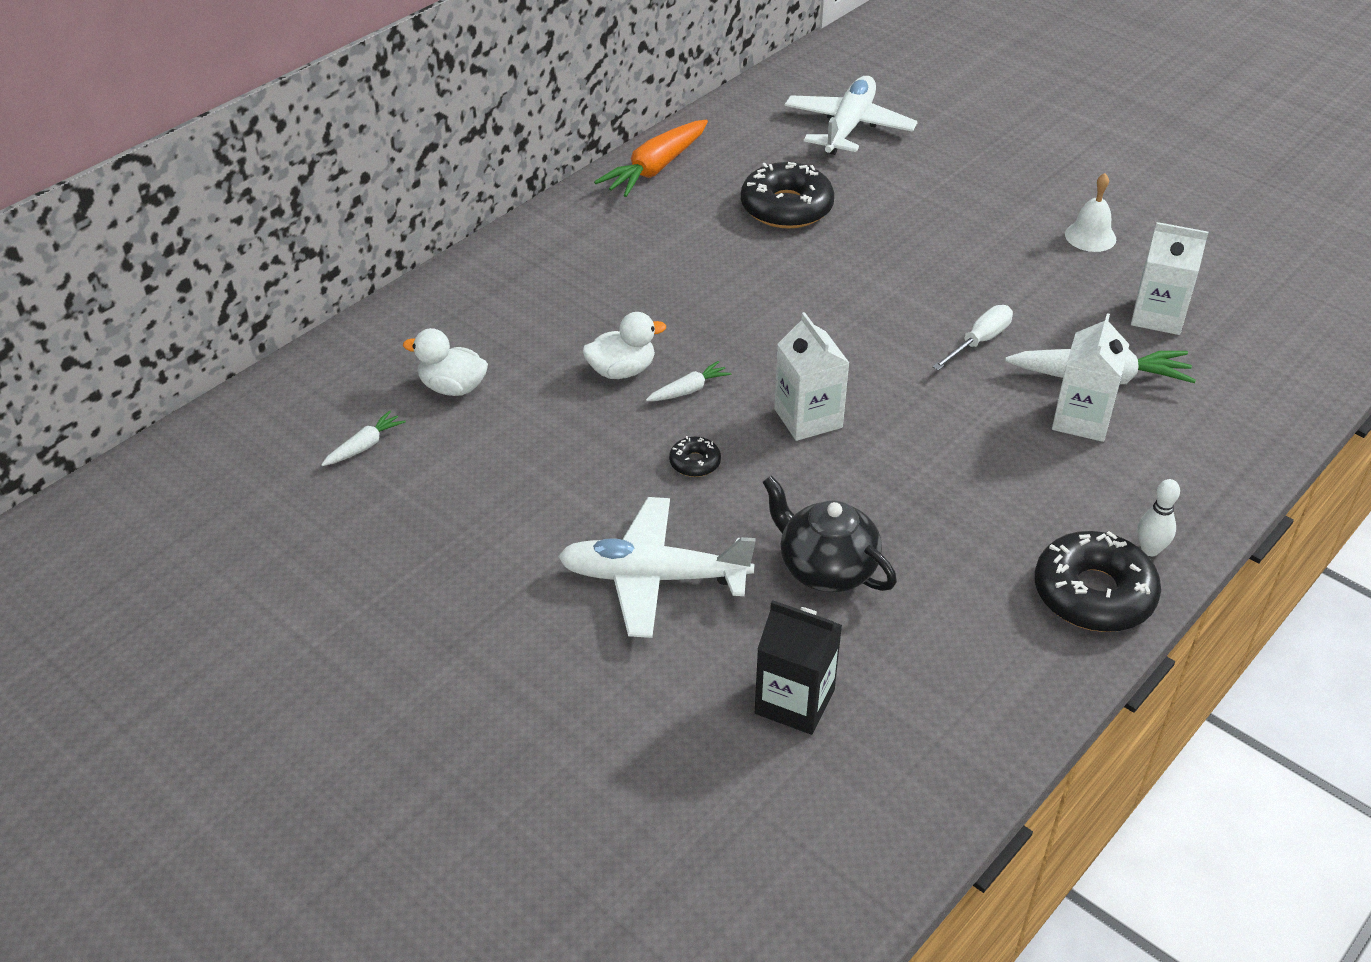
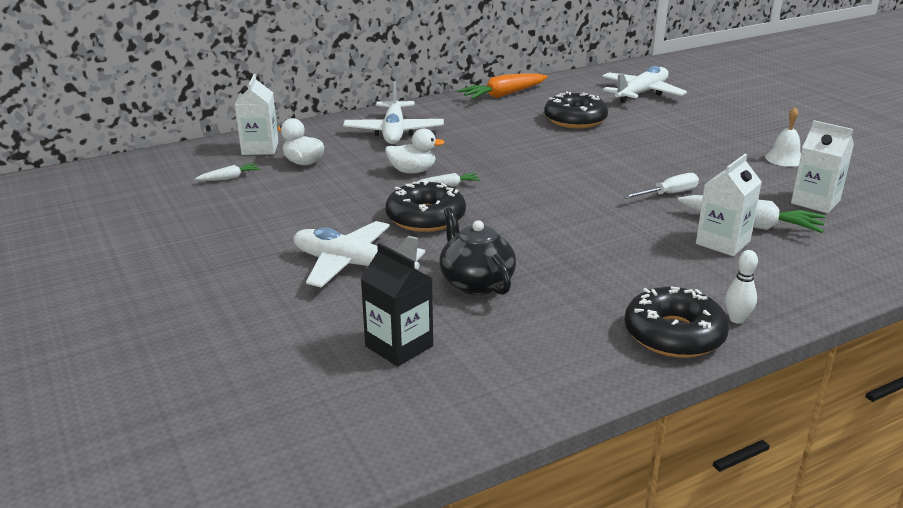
camera: 20 degrees right, 15 degrees down
black donut [669,436,721,477] -> black donut [385,179,466,232], size x2.17
white carton [774,312,849,441] -> white carton moved to [235,74,279,155]
none -> white plane [343,81,444,144]

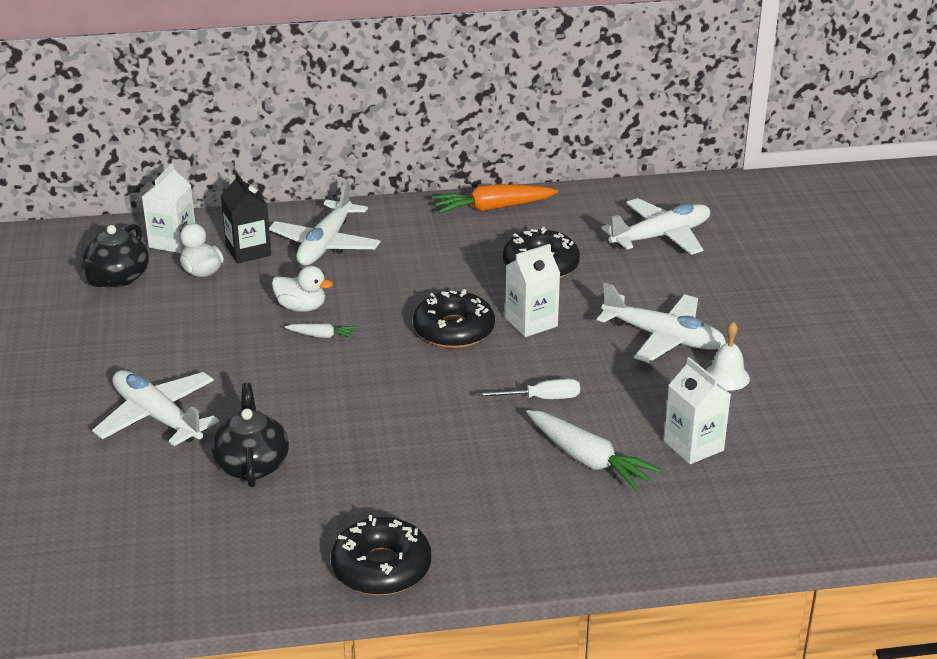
camera: 20 degrees right, 5 degrees up
white carrot [195,163,260,181] -> black teapot [81,224,149,287]
black carton [361,243,433,367] -> black carton moved to [221,173,271,263]
black donut [385,179,466,232] -> black donut moved to [413,289,495,348]
white carton [696,154,762,256] -> white carton moved to [505,244,560,337]
white bowling pin [725,250,758,324] -> none
none -> white plane [597,283,726,363]

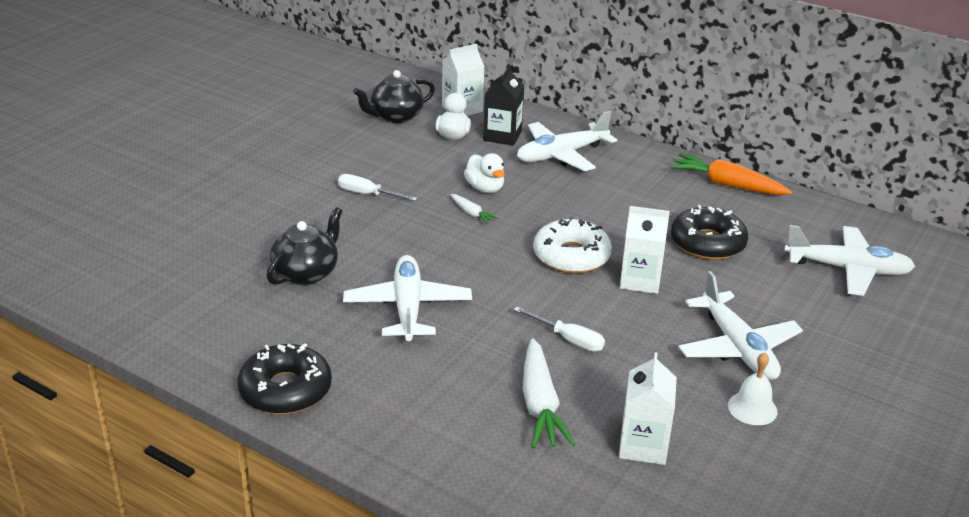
camera: 40 degrees right, 0 degrees up
white plane [92,370,219,446] -> white plane moved to [343,255,472,341]
black donut [413,289,495,348] -> white donut [533,216,612,274]
none -> white screwdriver [338,174,417,201]

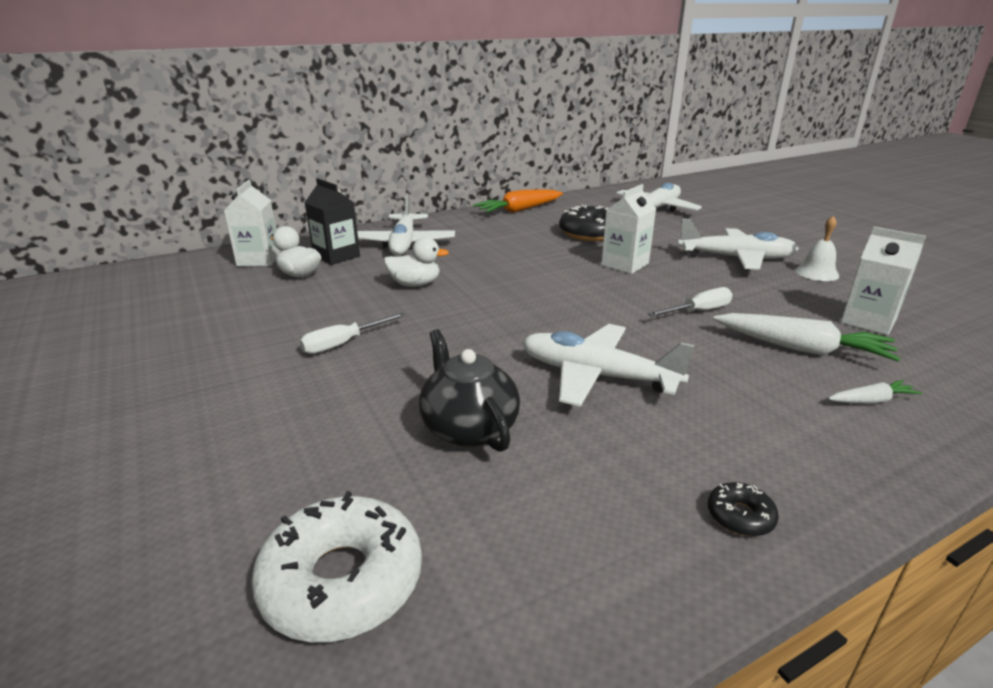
camera: 60 degrees left, 5 degrees down
black donut [237,344,332,414] -> black donut [708,482,779,536], size x0.46
black teapot [353,70,435,123] -> none
white carrot [451,194,499,224] -> white carrot moved to [828,380,922,403]
white donut [533,216,612,274] -> white donut moved to [251,491,422,642]

